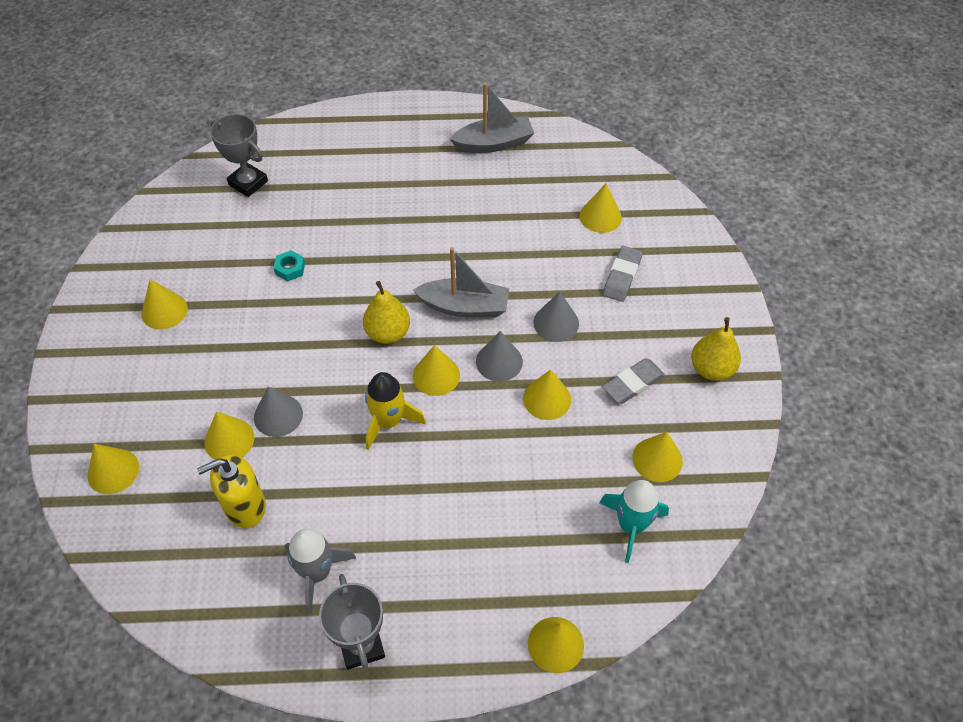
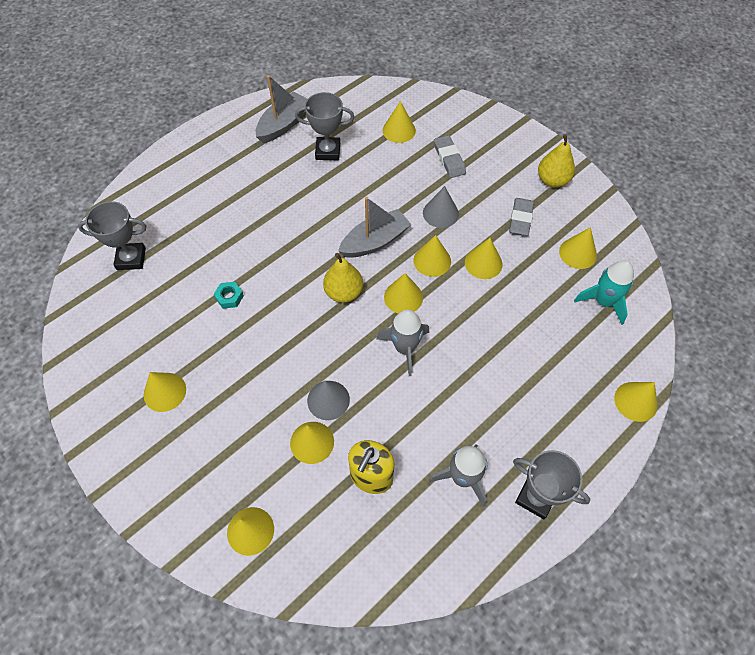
camera: 40 degrees left, 5 degrees up
yellow rocket [365,372,426,450] -> grey rocket [376,309,429,376]
grey cone [476,331,523,382] -> yellow cone [413,235,451,277]
none -> grey trophy [295,92,354,160]

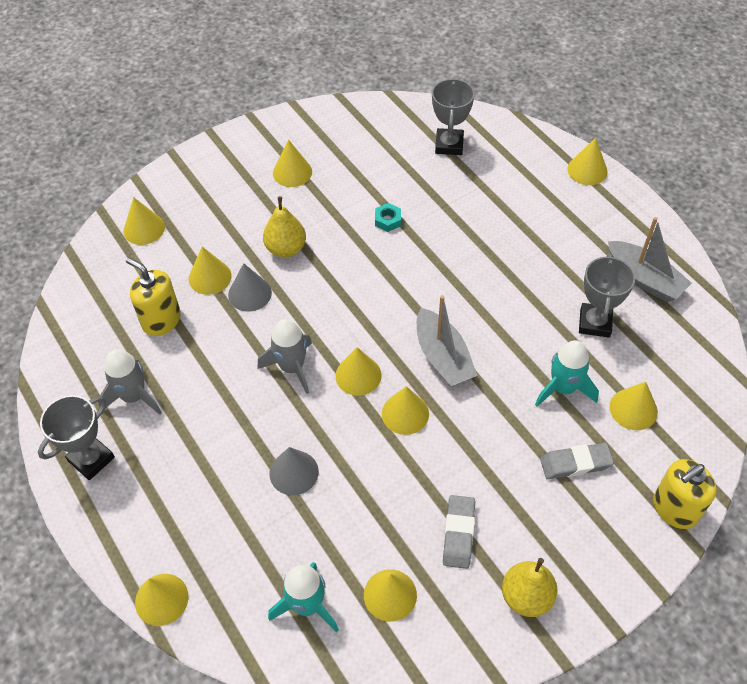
camera: 100 degrees right, 5 degrees down
yellow pear [323,253,363,303] -> yellow pear moved to [263,196,306,257]
grey cone [423,186,459,228] -> grey cone moved to [270,447,319,495]
yellow cone [465,238,503,279] -> yellow cone moved to [567,138,608,185]
grey eraser [509,198,534,236] -> grey eraser turned 75 degrees clockwise [443,495,475,569]
none -> turquoise rocket [535,340,599,406]
none -> yellow soap dispenser [653,459,717,529]

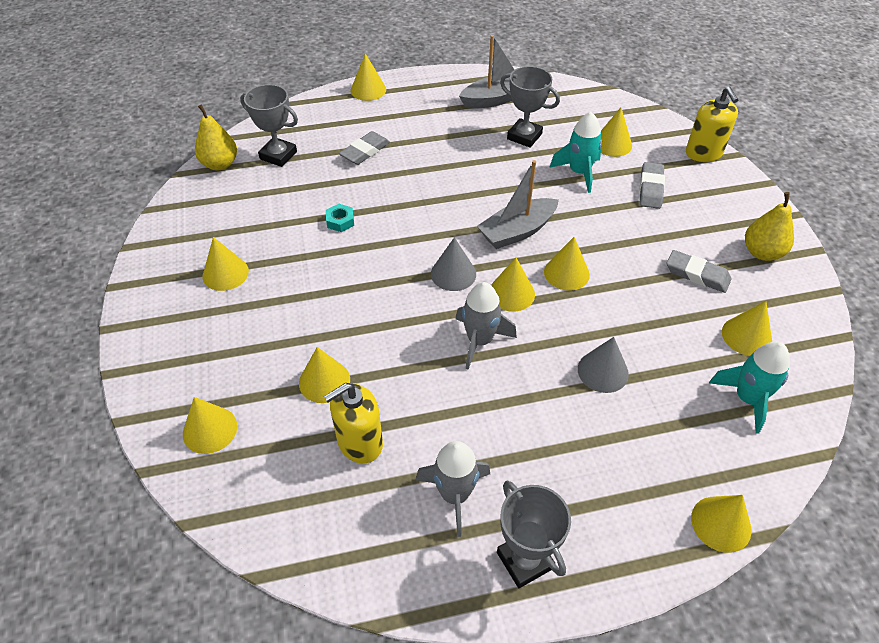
camera: 70 degrees left, 5 degrees down
grey cone [228,263,272,312] -> grey cone moved to [431,237,476,291]
yellow pear [263,196,306,257] -> yellow pear moved to [195,104,237,170]
grey boat [417,295,477,387] -> grey boat turned 150 degrees clockwise [477,160,559,249]
none -> grey eraser [339,131,390,165]

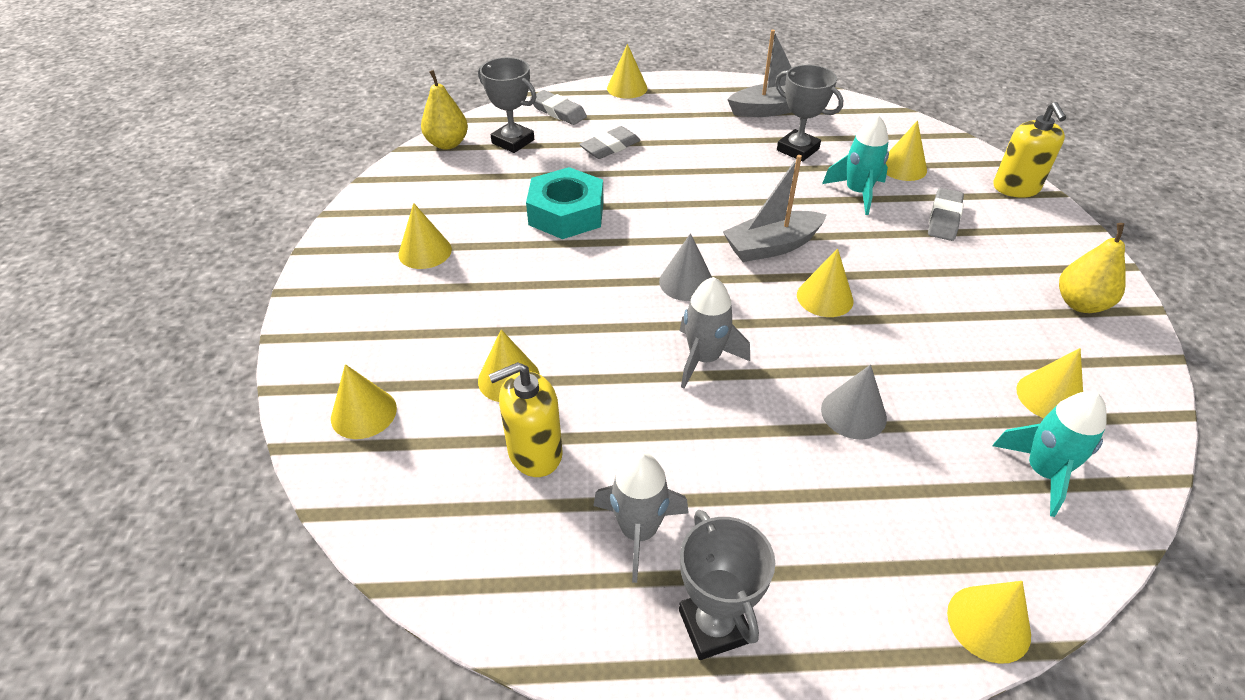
camera: 10 degrees right, 5 degrees down
turquoise nut [326,204,354,232] -> turquoise nut [526,167,604,239], size x2.30
yellow cone [491,258,535,312] -> none
grey eraser [666,250,731,293] -> grey eraser moved to [530,90,587,125]

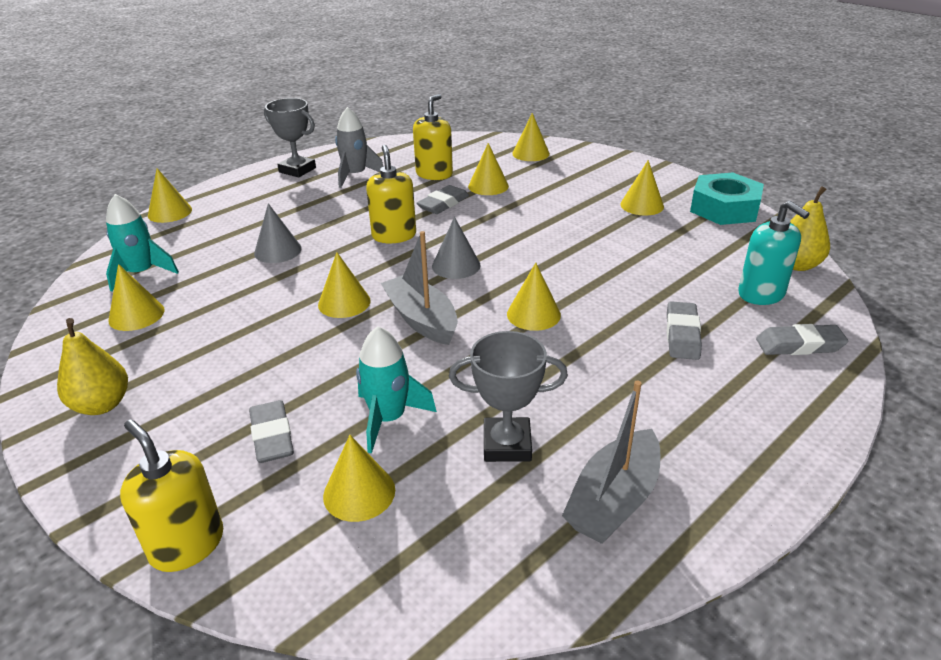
camera: 140 degrees right, 10 degrees down
grey trophy [478,57,537,153] -> turquoise soap dispenser [738,201,810,305]
turquoise nut [526,167,604,239] -> turquoise nut moved to [690,172,764,225]
yellow cone [607,44,648,99] -> yellow cone moved to [507,263,561,331]
grey rocket [680,277,750,389] -> yellow soap dispenser [366,145,416,243]
grey boat [723,155,827,262] -> grey boat turned 60 degrees counterclockwise [381,231,458,345]
none -> grey eraser [416,185,469,214]

